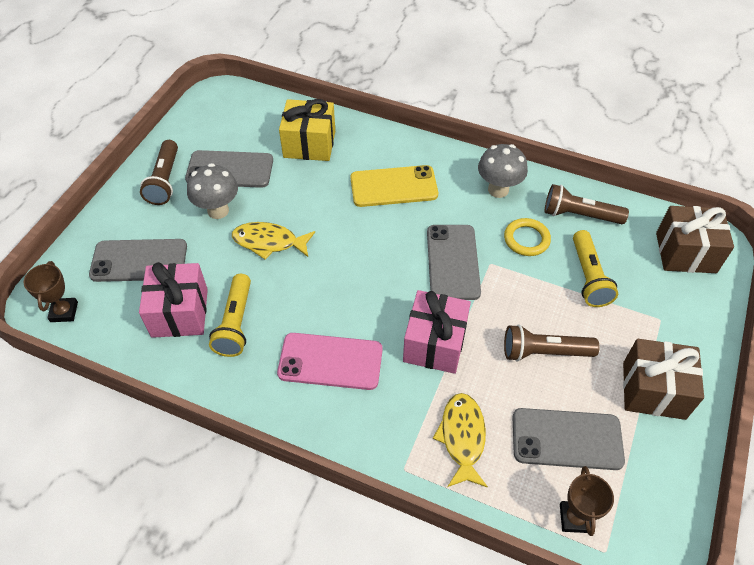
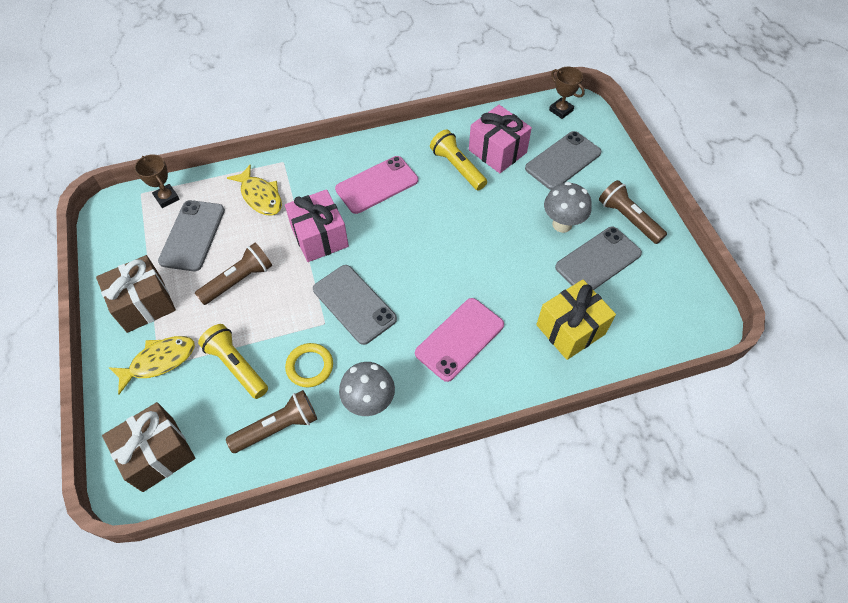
camera: 140 degrees right, 5 degrees up
yellow fish [232,222,315,260] -> yellow fish moved to [108,336,195,394]
yellow phone [350,165,438,207] -> pink phone [415,298,504,382]
grey phone [513,408,625,470] -> grey phone turned 45 degrees counterclockwise [158,200,225,271]

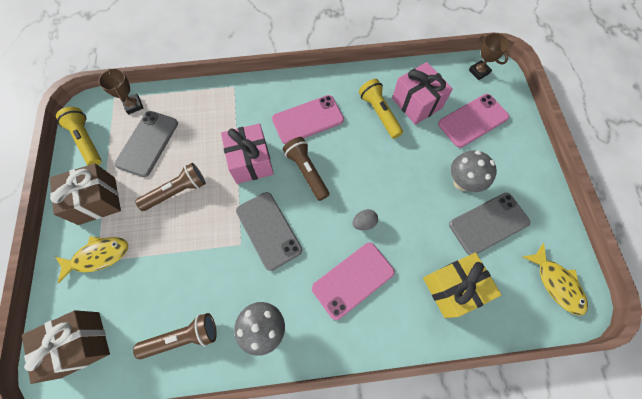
camera: 10 degrees right, 10 degrees up
yellow flashlight [198,324,268,399] -> yellow flashlight moved to [56,107,102,165]
yellow fish [227,165,282,216] -> yellow fish moved to [523,243,588,316]
yellow ring [285,343,333,387] -> none
grey phone [525,131,601,190] -> pink phone [438,94,509,148]
brown flashlight [599,180,667,244] -> brown flashlight moved to [283,137,330,201]
none -> grey egg [352,209,378,230]

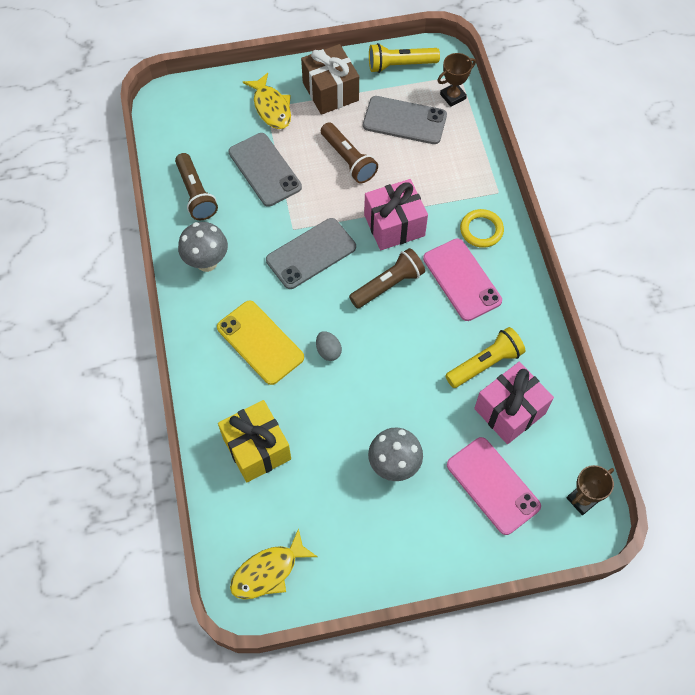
camera: 85 degrees right, 5 degrees down
brown gift [22,310,110,384] -> none
yellow flashlight [56,107,102,165] -> yellow flashlight turned 150 degrees counterclockwise [369,43,440,73]
pink phone [312,243,395,320] -> yellow phone [217,301,304,385]
grey phone [449,193,530,255] -> grey phone moved to [229,133,302,207]
none -> yellow ring [460,209,504,248]

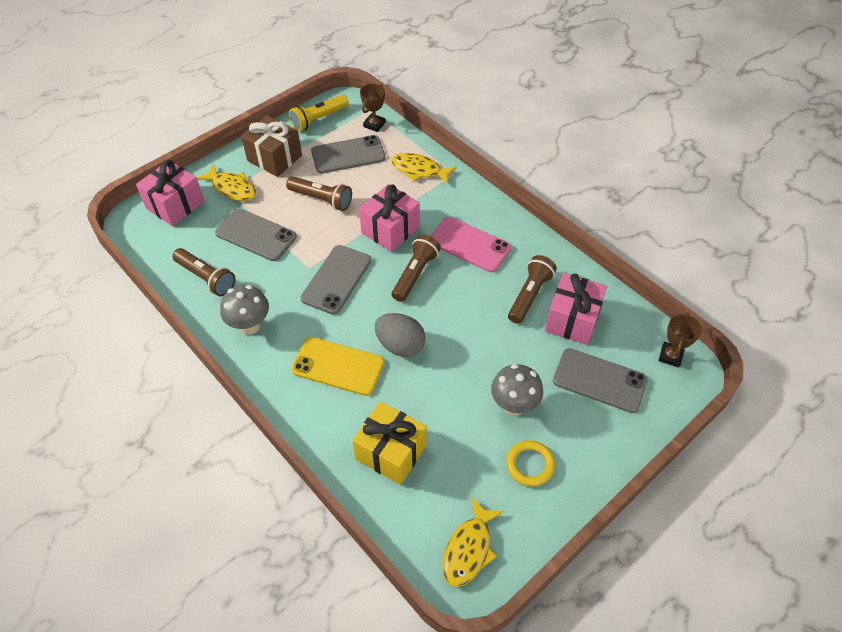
camera: 30 degrees left, 10 degrees down
grey egg [316,331,342,361] -> grey egg [375,313,426,357], size x1.78
yellow flashlight [445,327,525,388] -> brown flashlight [508,255,557,324]
pink phone [447,437,541,535] -> grey phone [553,348,647,413]
yellow ring [460,209,504,248] -> yellow ring moved to [506,440,555,486]
none -> pink gift [136,160,204,226]
none -> yellow fish [391,153,457,185]

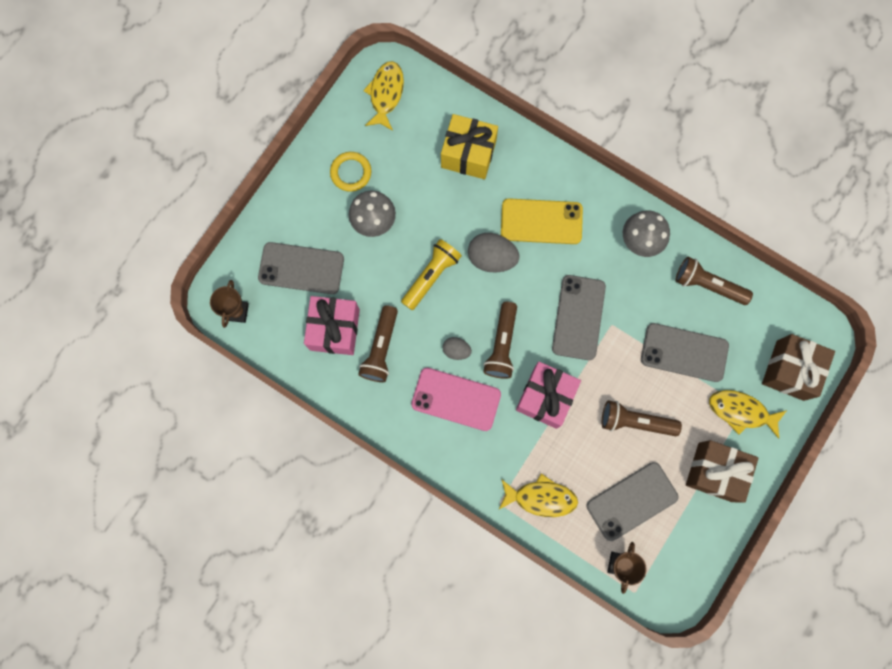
camera: 165 degrees right, 25 degrees up
pink gift [136,160,204,226] -> brown gift [762,334,835,401]
yellow flashlight [289,95,349,132] -> yellow flashlight moved to [401,239,462,310]
none -> grey egg [442,337,472,360]

